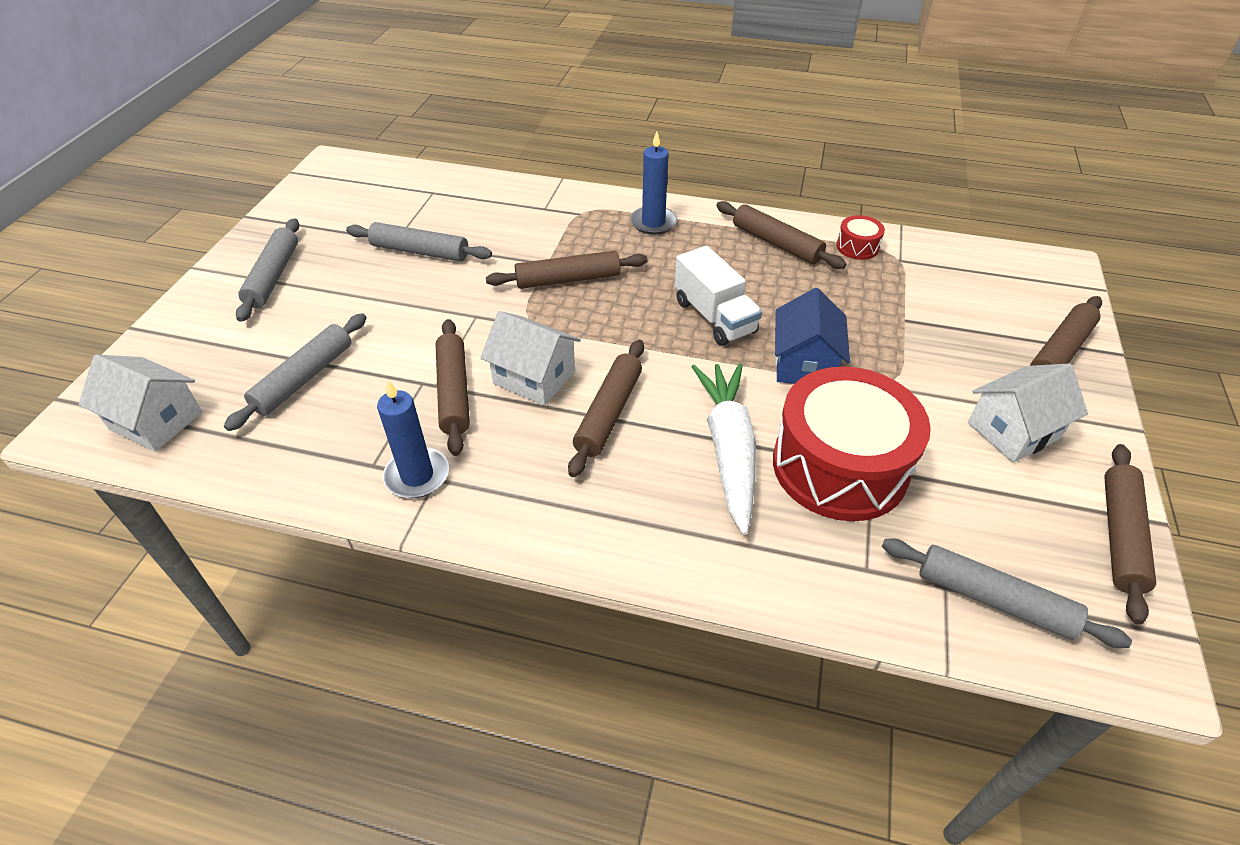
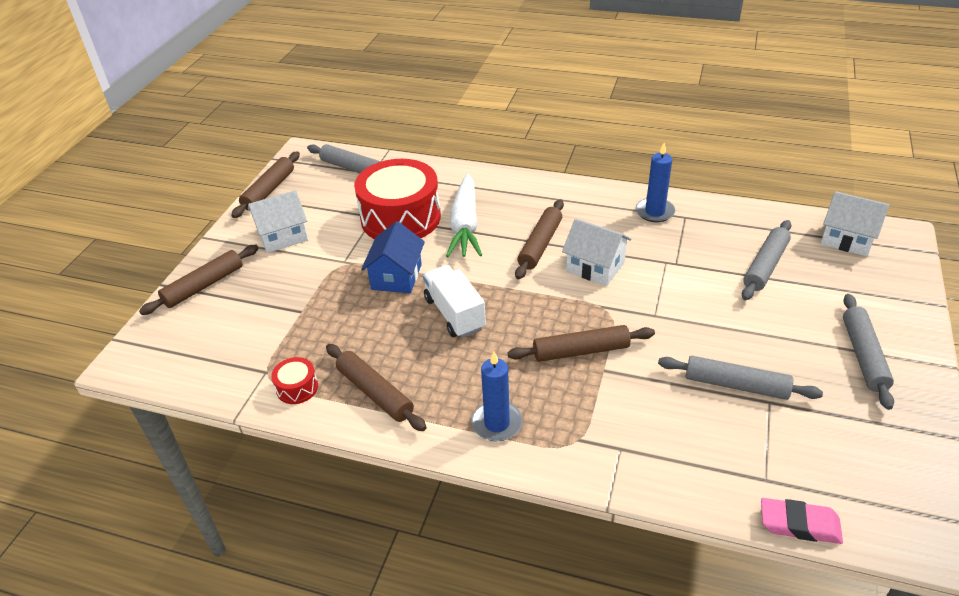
camera: 175 degrees left, 5 degrees down
brown rolling pin [435,319,470,456] -> none
none -> pink eraser [761,498,843,544]

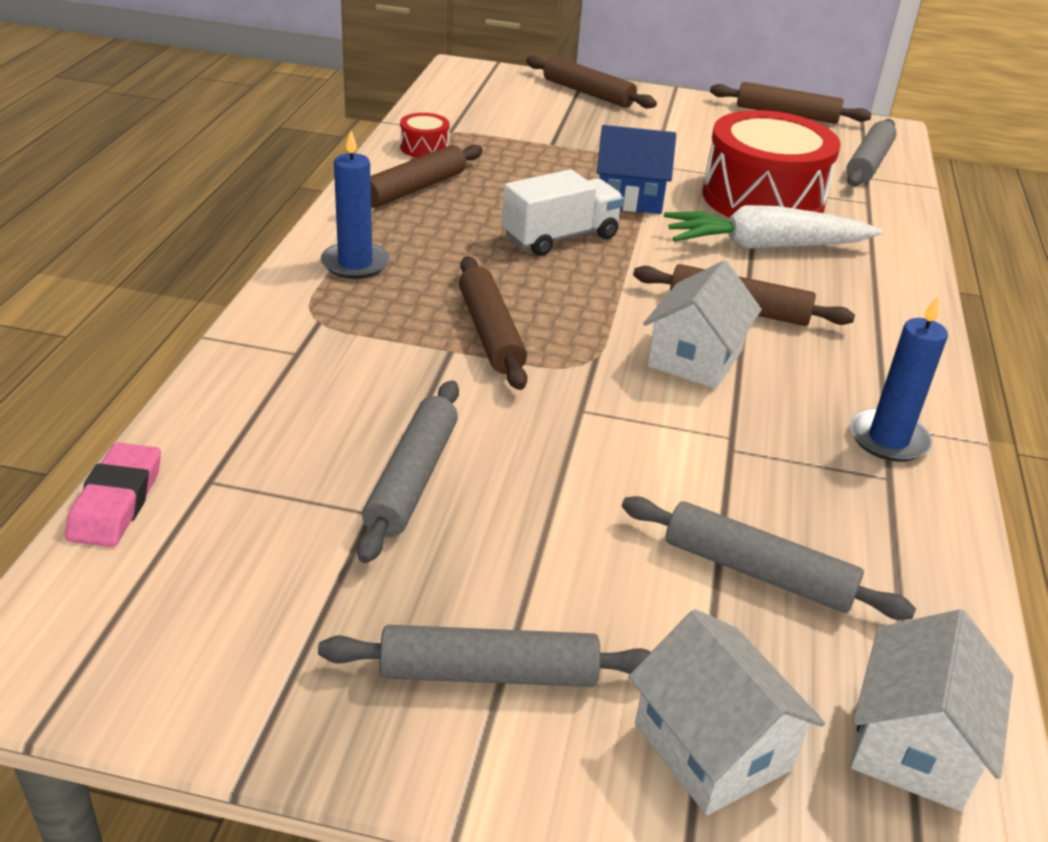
camera: 80 degrees right, 5 degrees down
white house [248,190,308,253] -> white house moved to [629,609,825,816]

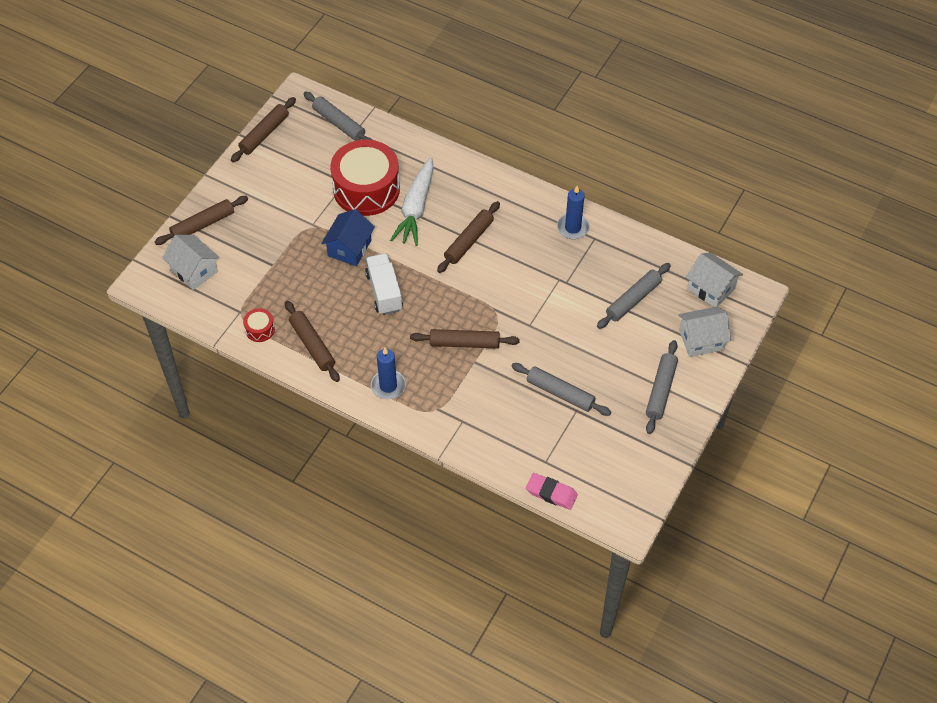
camera: 70 degrees left, 20 degrees up
white house [643,260,762,389] -> white house moved to [162,235,219,290]

